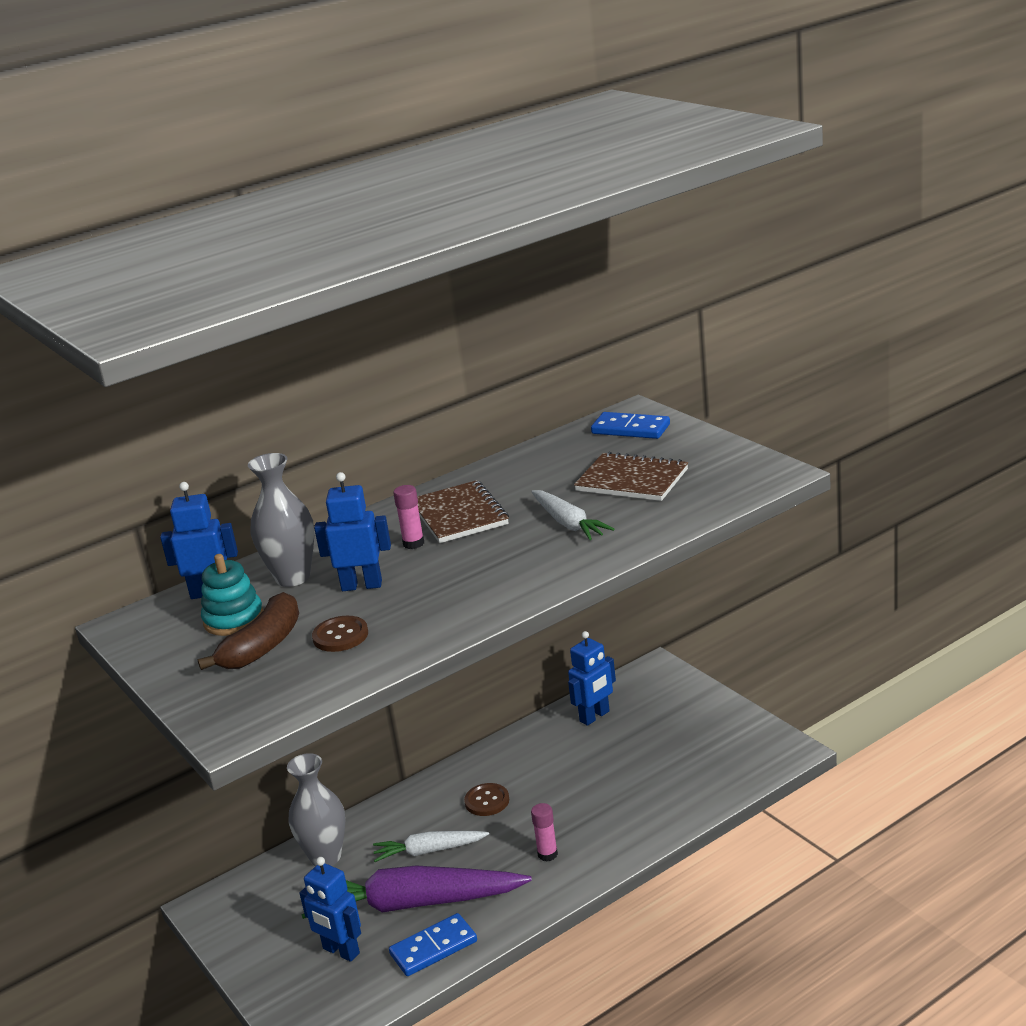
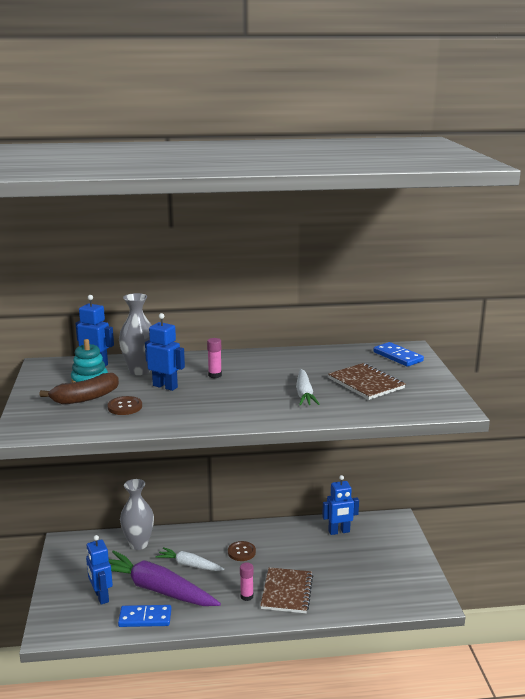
camera: 25 degrees right, 5 degrees down
brown notebook [417,480,509,543] -> brown notebook moved to [260,567,313,613]

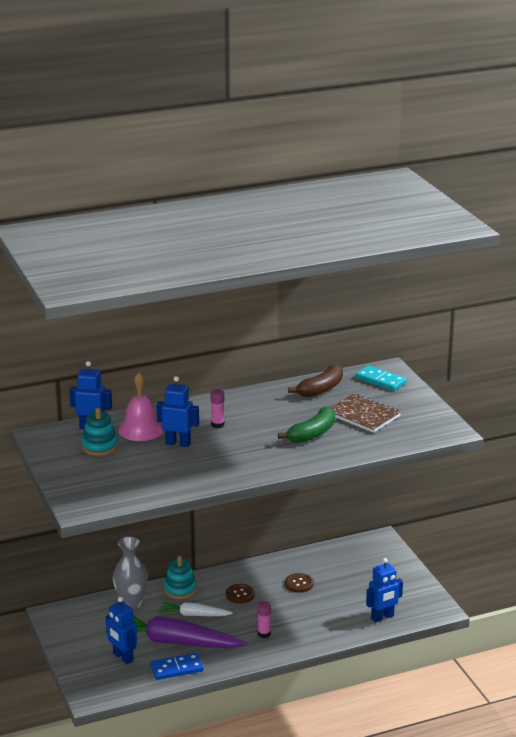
camera: 15 degrees left, 5 degrees up
brown banana [39,373,119,404] -> brown banana moved to [288,364,343,397]
brown button [107,396,142,415] -> brown button moved to [285,573,314,593]
grey vase [119,293,152,375] -> pink bell [118,372,164,441]
brown notebook [260,567,313,613] -> none
white carrot [296,369,320,406] -> green banana [278,407,335,443]
blue robot [322,475,359,535] -> blue robot moved to [366,558,403,623]
blue domino [373,342,424,367] -> turquoise domino [355,365,407,391]
none -> turquoise stacking toy [164,556,197,599]

